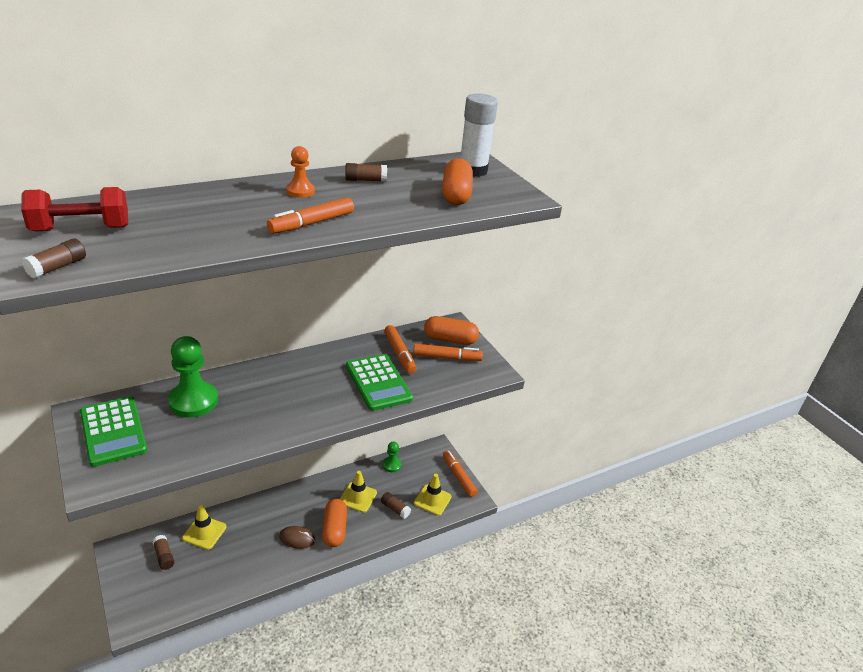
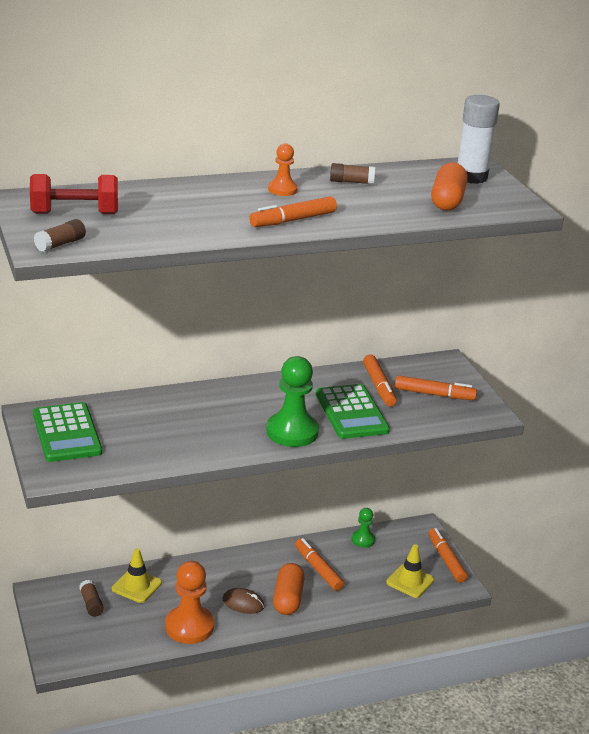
camera: 10 degrees right, 5 degrees down
green pawn [168,336,218,418] -> green pawn moved to [266,356,319,447]
yellow traffic cone [340,471,377,513] -> orange marker [295,538,344,591]
brown glue stick [381,492,411,519] -> none
orange capsule [424,316,479,345] -> none
none -> orange pawn [165,561,214,644]

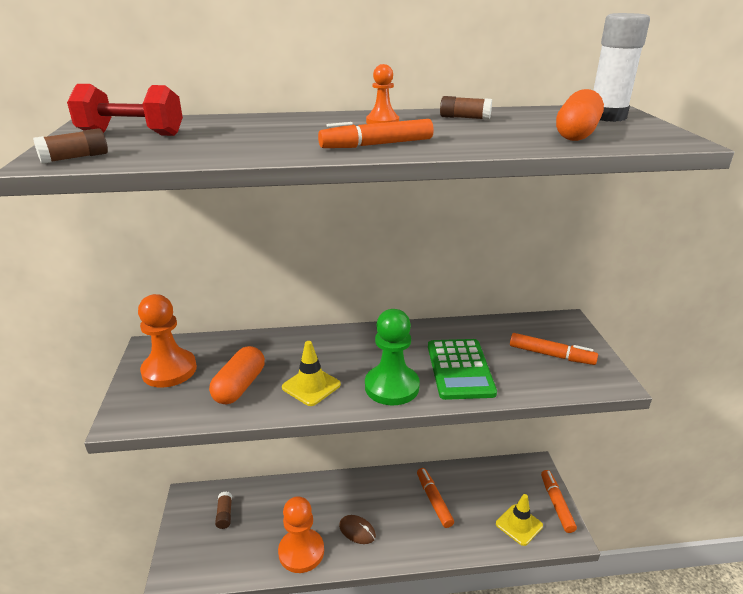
camera: 15 degrees right, 0 degrees up
green calculator [33,402,102,462] -> orange pawn [138,294,197,388]
yellow traffic cone [112,548,162,603] -> yellow traffic cone moved to [282,341,341,406]
orange capsule [273,563,305,615] -> orange capsule moved to [209,346,265,404]
green pawn [352,508,375,548] -> none
orange marker [363,354,397,407] -> none

